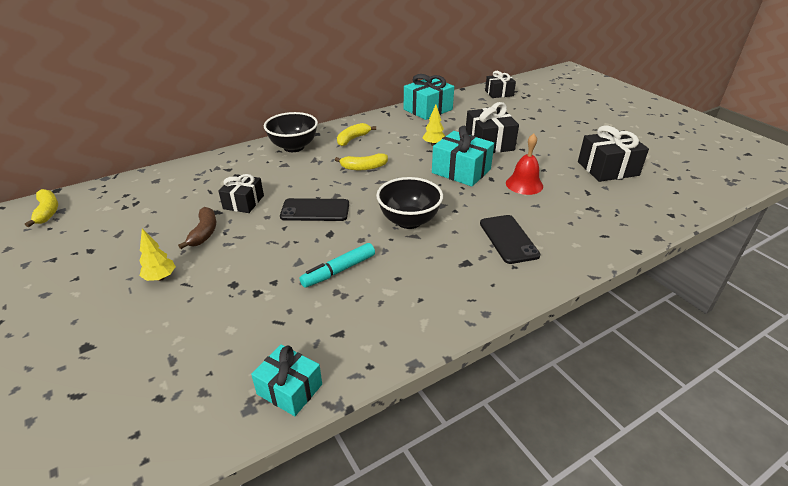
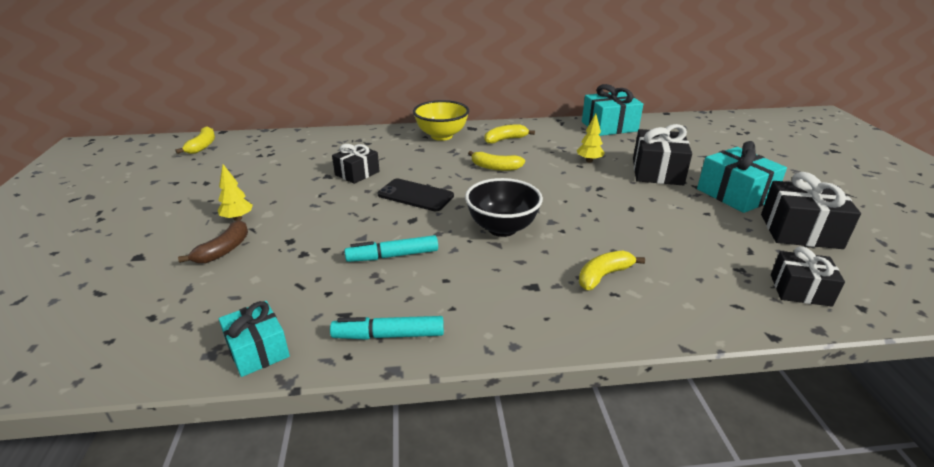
camera: 25 degrees right, 5 degrees down
brown banana [178,207,216,249] -> brown banana moved to [178,220,248,263]
black bowl [264,112,318,152] -> yellow bowl [413,100,469,141]
turquoise gift [432,126,494,187] -> turquoise gift moved to [697,141,787,213]
black phone [480,215,540,264] -> yellow banana [579,250,645,290]
black gift [485,71,516,98] -> black gift moved to [771,246,845,307]
red bell [506,134,543,195] -> none
none -> turquoise marker [330,316,444,340]

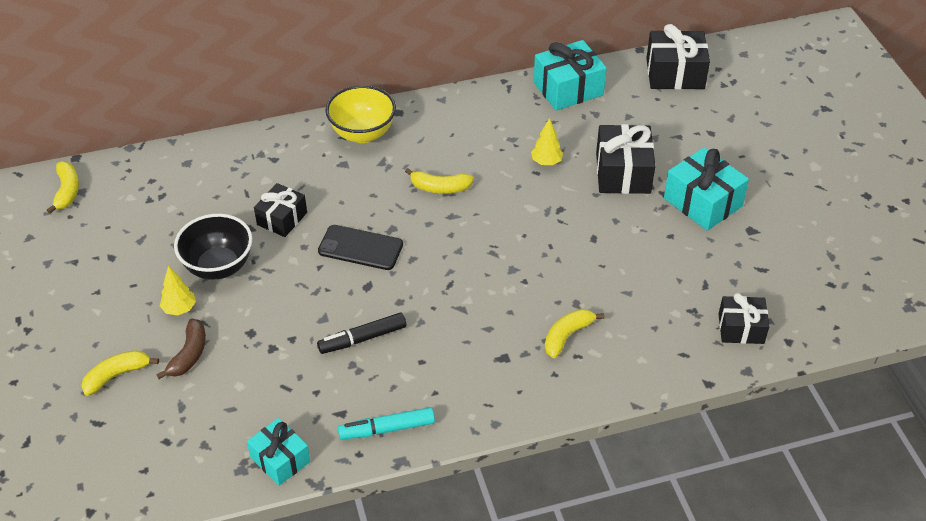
camera: 10 degrees left, 15 degrees up
turquoise marker [344,235,438,262] -> black marker [317,313,406,354]
black bowl [465,178,543,237] -> black bowl moved to [174,214,253,280]
yellow banana [485,124,535,144] -> yellow banana moved to [81,350,159,396]
black gift [761,172,861,249] -> black gift moved to [646,24,710,89]

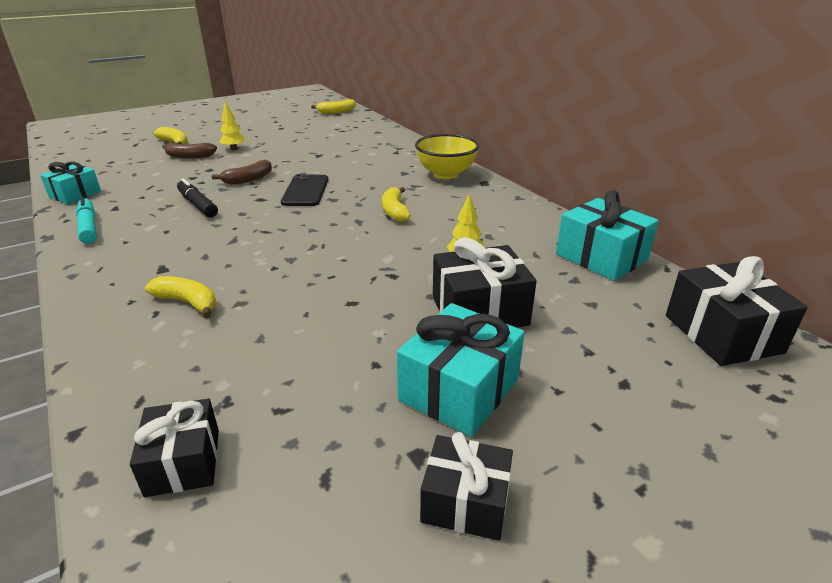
camera: 75 degrees right, 15 degrees down
black bowl [174,214,253,280] -> none
black gift [254,183,307,237] -> black gift moved to [420,432,513,541]
none -> brown banana [212,160,272,185]

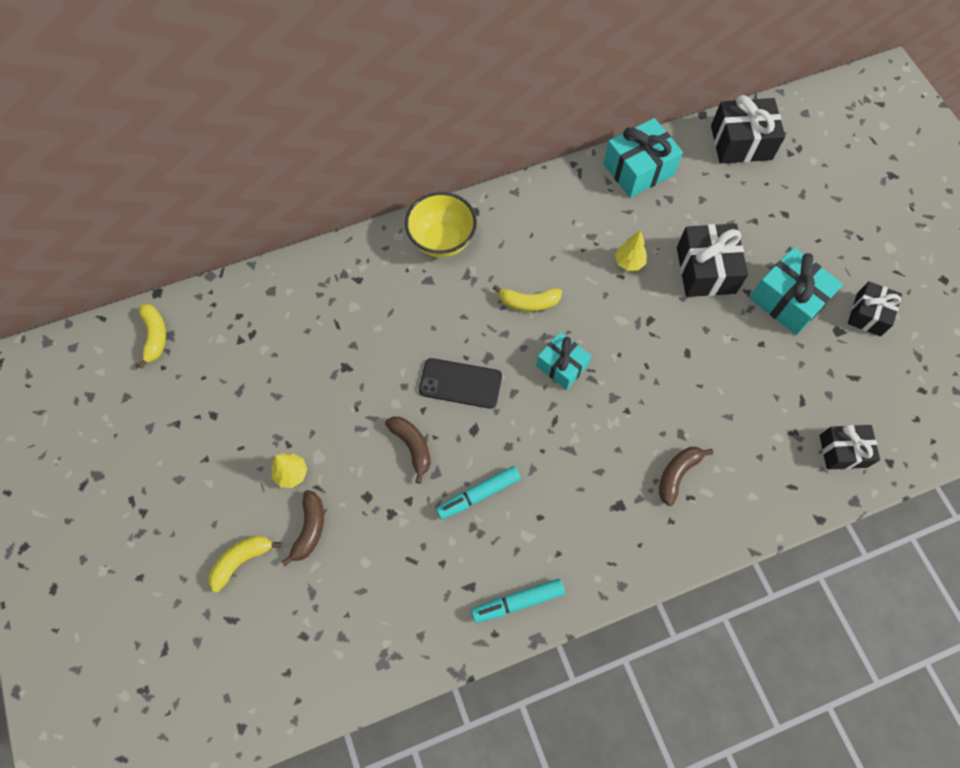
camera: 80 degrees left, 35 degrees up
turquoise gift [40,162,101,204] -> turquoise gift moved to [536,332,591,390]
yellow banana [145,276,216,318] -> brown banana [659,447,714,506]
black marker [177,178,218,218] -> turquoise marker [436,466,521,520]

